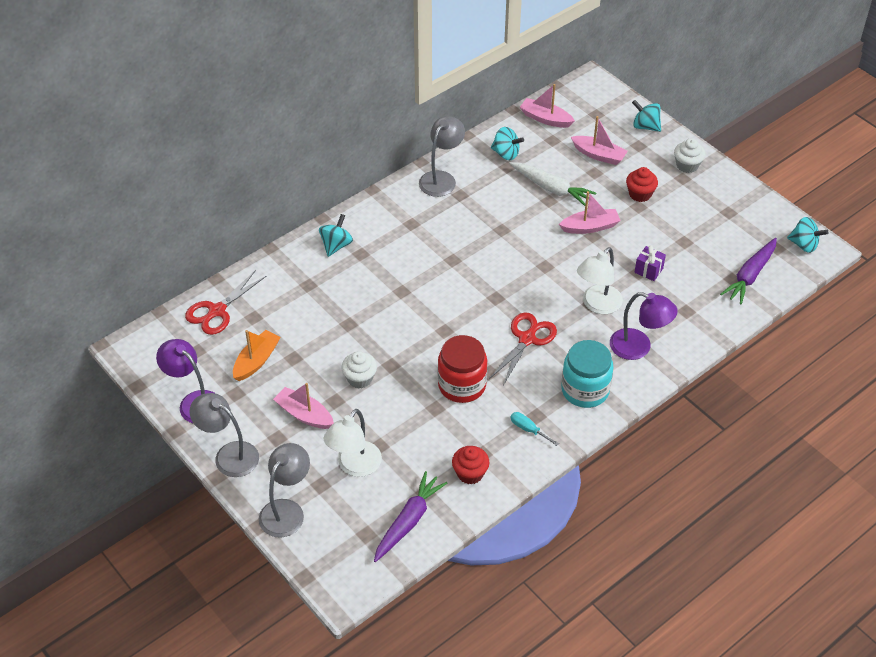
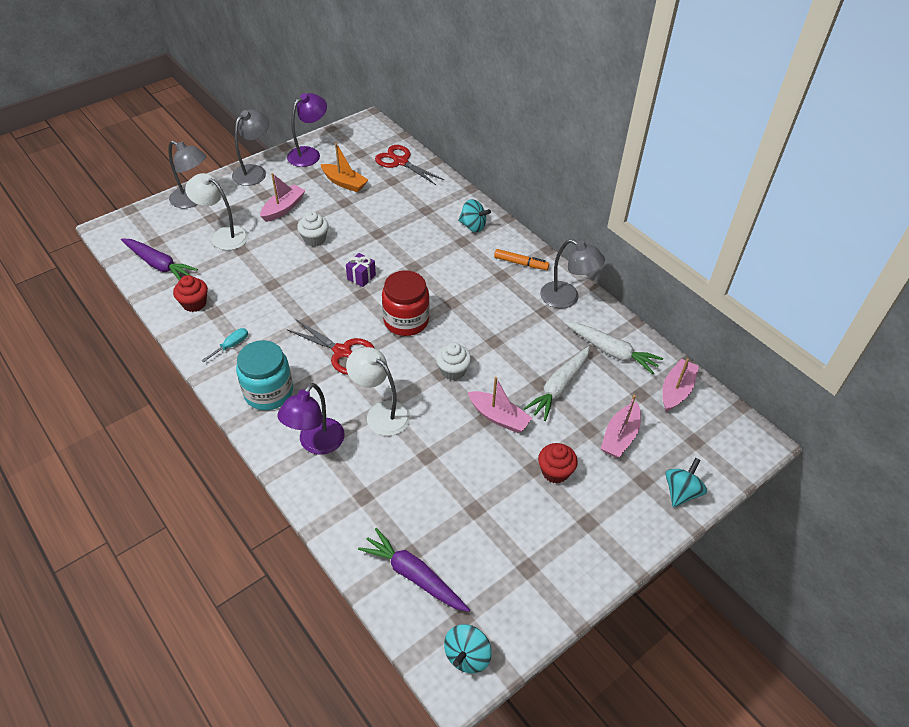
camera: 90 degrees right, 0 degrees up
red jar [438,335,487,403] -> red jar moved to [382,270,429,336]
turquoise spinning top [491,127,524,160] -> white carrot [564,322,663,374]
pink boat [559,191,621,234] -> pink boat turned 45 degrees counterclockwise [468,377,532,433]
purple gift [635,245,666,281] -> purple gift moved to [346,253,376,287]
white cupcake [674,138,705,173] -> white cupcake moved to [436,343,471,380]
none -> orange marker [494,249,549,270]

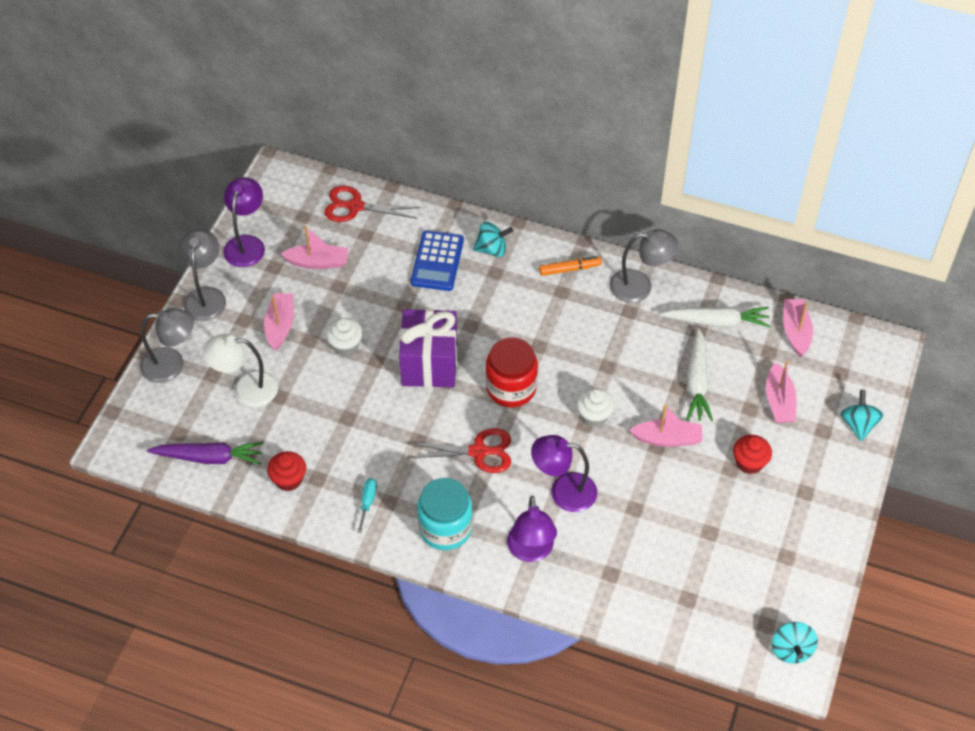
camera: 30 degrees left, 5 degrees up
orange boat [320,143,368,192] -> pink boat [281,226,348,269]
purple gift [346,253,376,287] -> purple gift [399,309,457,387], size x2.29
white lamp [346,347,411,436] -> purple lamp [531,435,597,512]
purple carrot [358,528,470,612] -> none
none -> blue calculator [411,231,464,291]

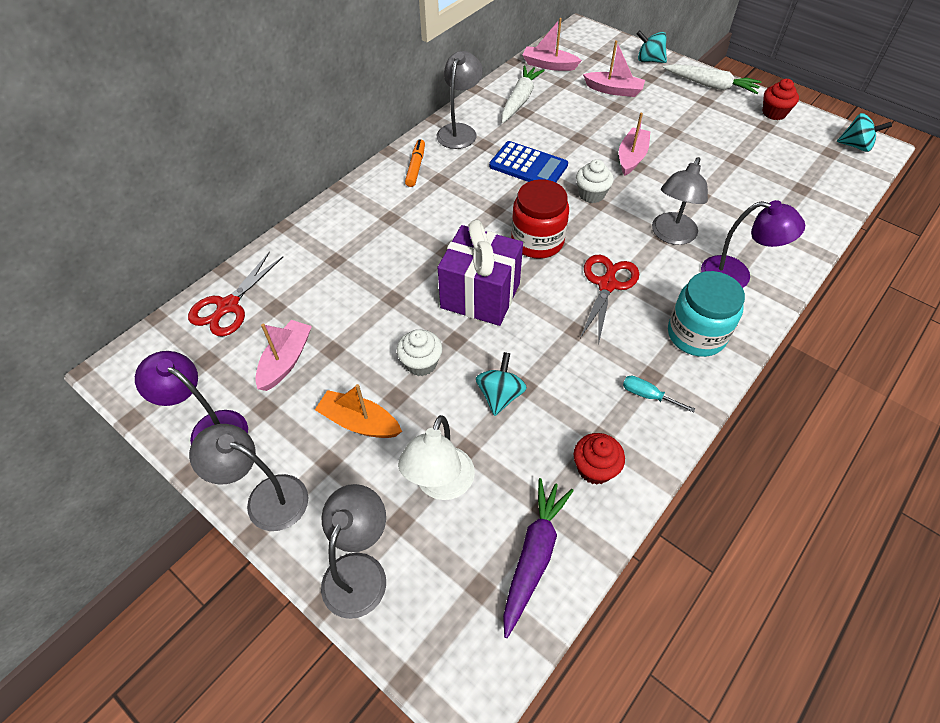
camera: 70 degrees left, 0 degrees up
pink boat [264,293,294,351] -> orange boat [315,384,402,438]
blue calculator [411,231,464,291] -> blue calculator moved to [489,141,568,182]
turquoise spinning top [473,222,513,257] -> turquoise spinning top moved to [476,352,527,416]
purple lamp [531,435,597,512] -> grey lamp [652,157,708,245]
white carrot [686,328,713,422] -> white carrot moved to [663,64,762,94]
red cupcake [733,435,772,474] -> red cupcake moved to [762,79,799,120]

